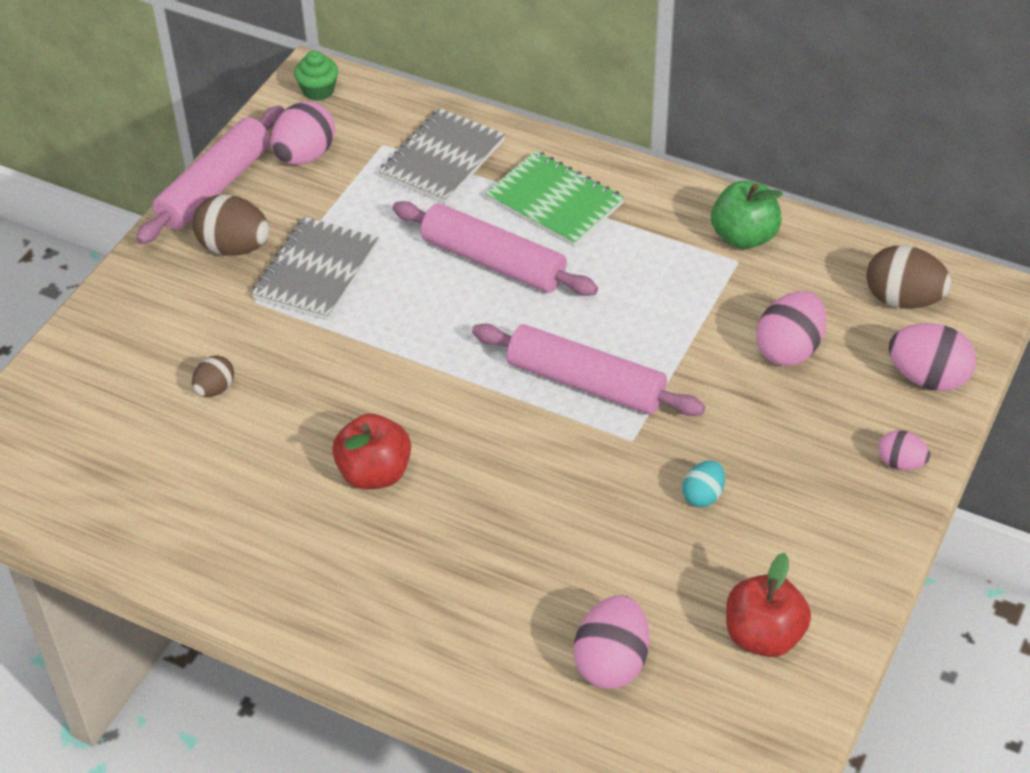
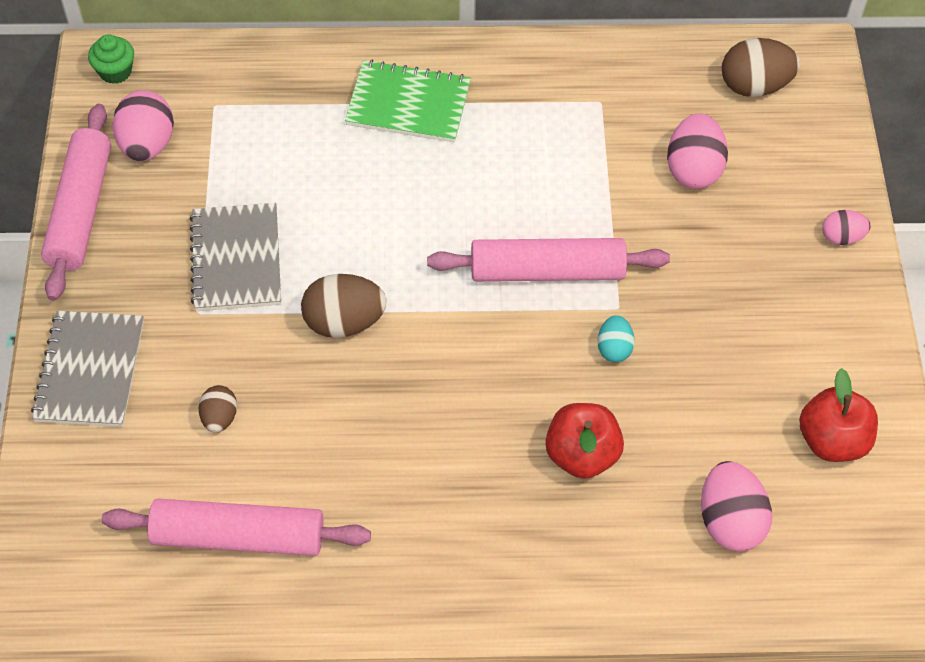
camera: 30 degrees left, 10 degrees up
brown egg [192,195,269,255] -> brown egg moved to [301,274,386,338]
red apple [332,414,411,489] -> red apple moved to [545,403,624,479]
grey notebook [379,108,505,204] -> grey notebook moved to [31,311,144,427]
pink rolling pin [392,201,598,296] -> pink rolling pin moved to [102,498,371,556]
turquoise egg [682,460,725,507] -> turquoise egg moved to [597,315,635,362]
green apple [711,181,783,249] -> none
pink egg [889,323,976,391] -> none

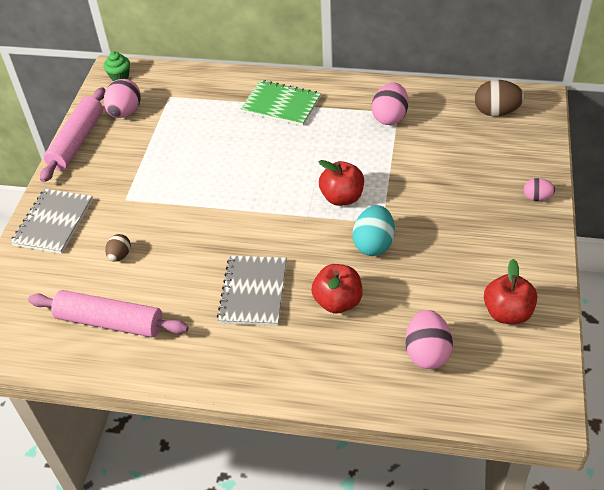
camera: 15 degrees right, 10 degrees down
grey notebook [190,203,281,311] -> grey notebook moved to [217,256,287,326]
brown egg [301,274,386,338] -> none
pink rolling pin [427,238,670,282] -> red apple [318,160,364,206]
turquoise egg [597,315,635,362] -> turquoise egg [353,205,395,256], size x1.74
pink egg [667,113,728,189] -> pink egg moved to [372,83,408,125]

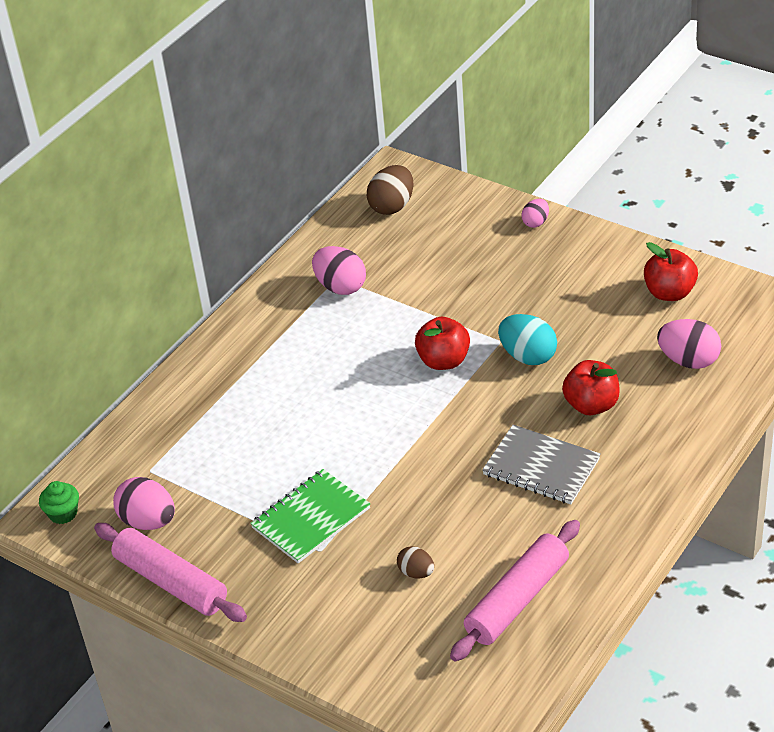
camera: 65 degrees left, 5 degrees down
grey notebook [11,189,93,254] -> none
green notebook [241,80,321,126] -> green notebook moved to [250,469,371,563]

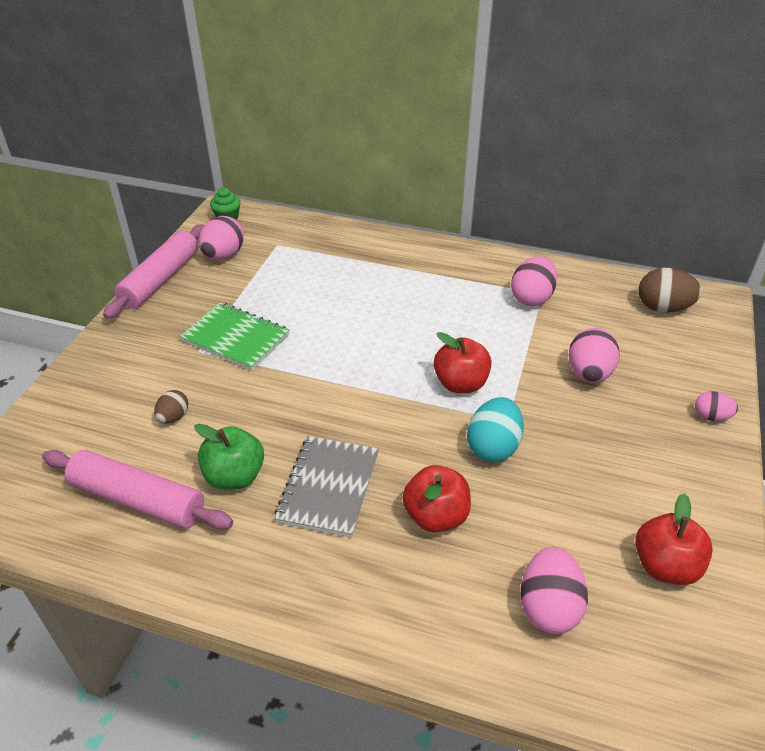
camera: 70 degrees right, 0 degrees up
none -> green apple [194,424,264,490]
none -> pink egg [569,328,619,383]

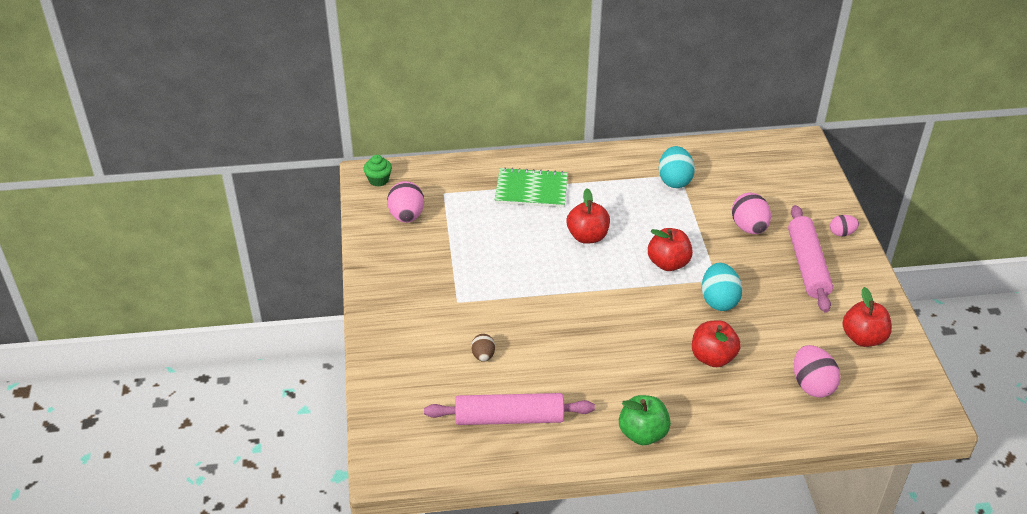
camera: 25 degrees left, 0 degrees up
pink rolling pin [103,224,204,319] -> pink rolling pin moved to [788,205,833,313]
green notebook [180,302,290,371] -> green notebook moved to [495,167,568,208]
green apple [194,424,264,490] -> green apple moved to [619,395,671,445]
grey notebook [274,436,379,537] -> none
pink egg [511,256,557,306] -> turquoise egg [659,146,695,188]
brown egg [638,268,702,312] -> none
none -> red apple [567,188,610,244]

